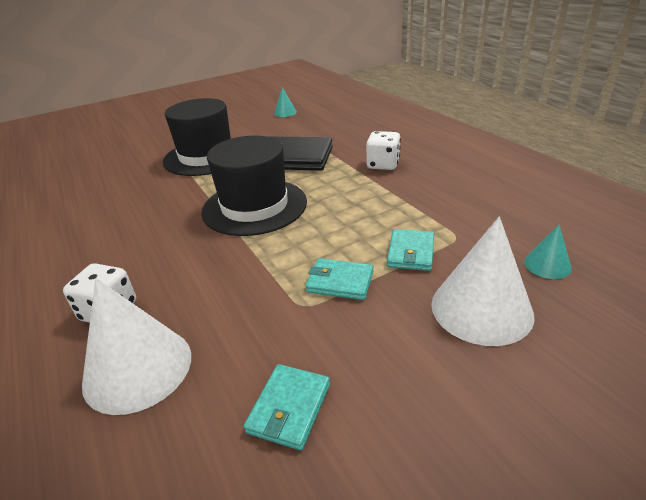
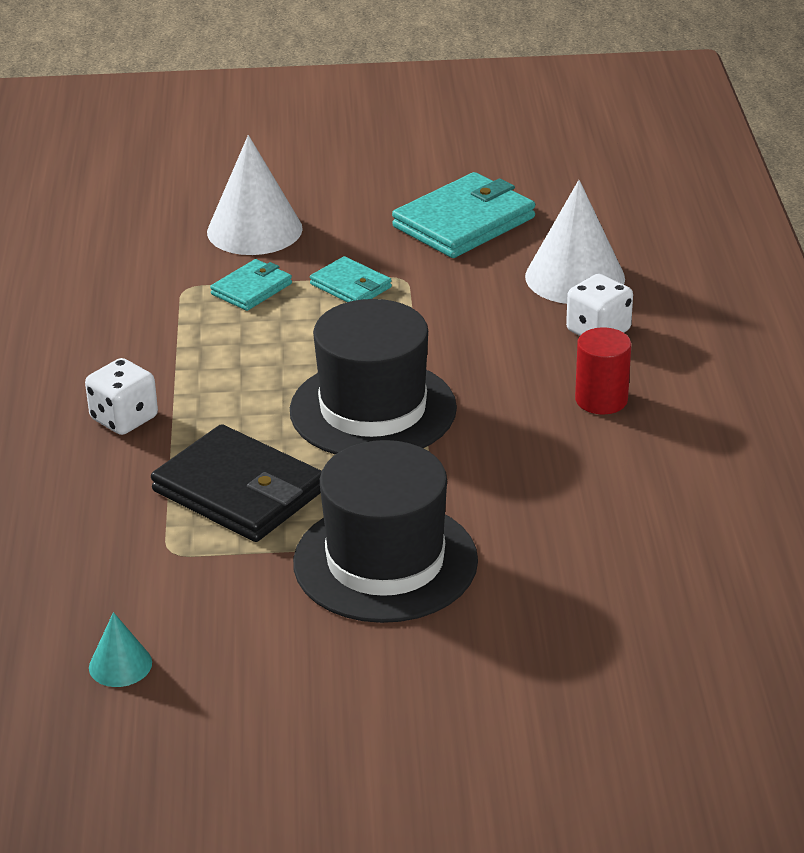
camera: 155 degrees left, 0 degrees up
turquoise wallet [244,364,330,450] -> turquoise wallet [392,172,535,258], size x1.83
turquoise cone [524,225,572,279] -> none
none -> red cylinder [575,327,631,415]

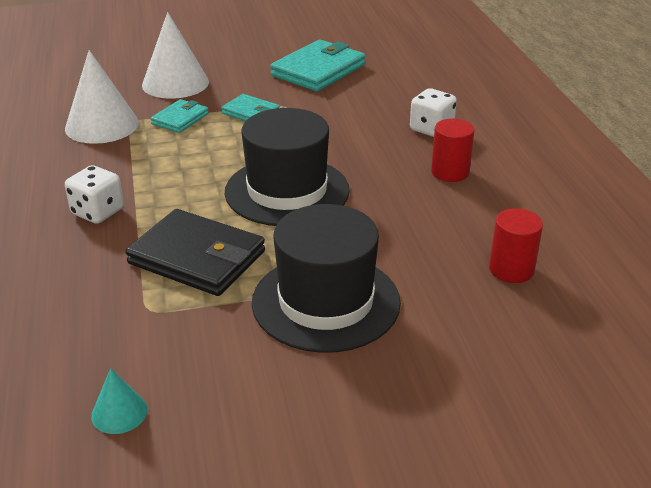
camera: 10 degrees left, 0 degrees up
white cone [525,180,625,304] -> white cone moved to [65,50,139,144]
none -> red cylinder [489,208,543,283]

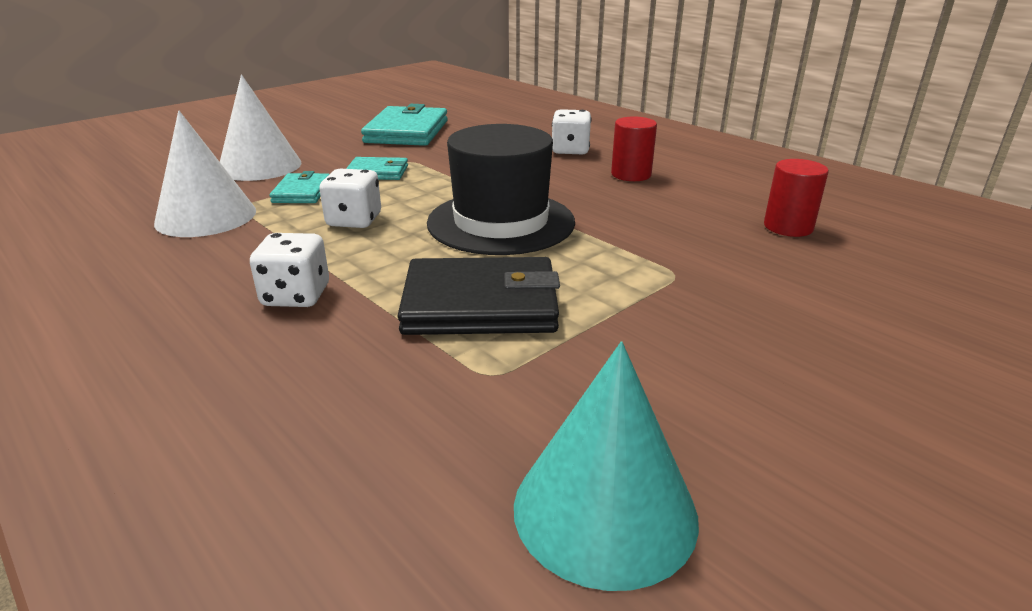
camera: 30 degrees left, 5 degrees down
turquoise cone [91,368,148,434] -> turquoise cone [514,341,699,591], size x2.03
black hat [252,204,401,353] -> none
none -> white dice [319,169,381,228]

